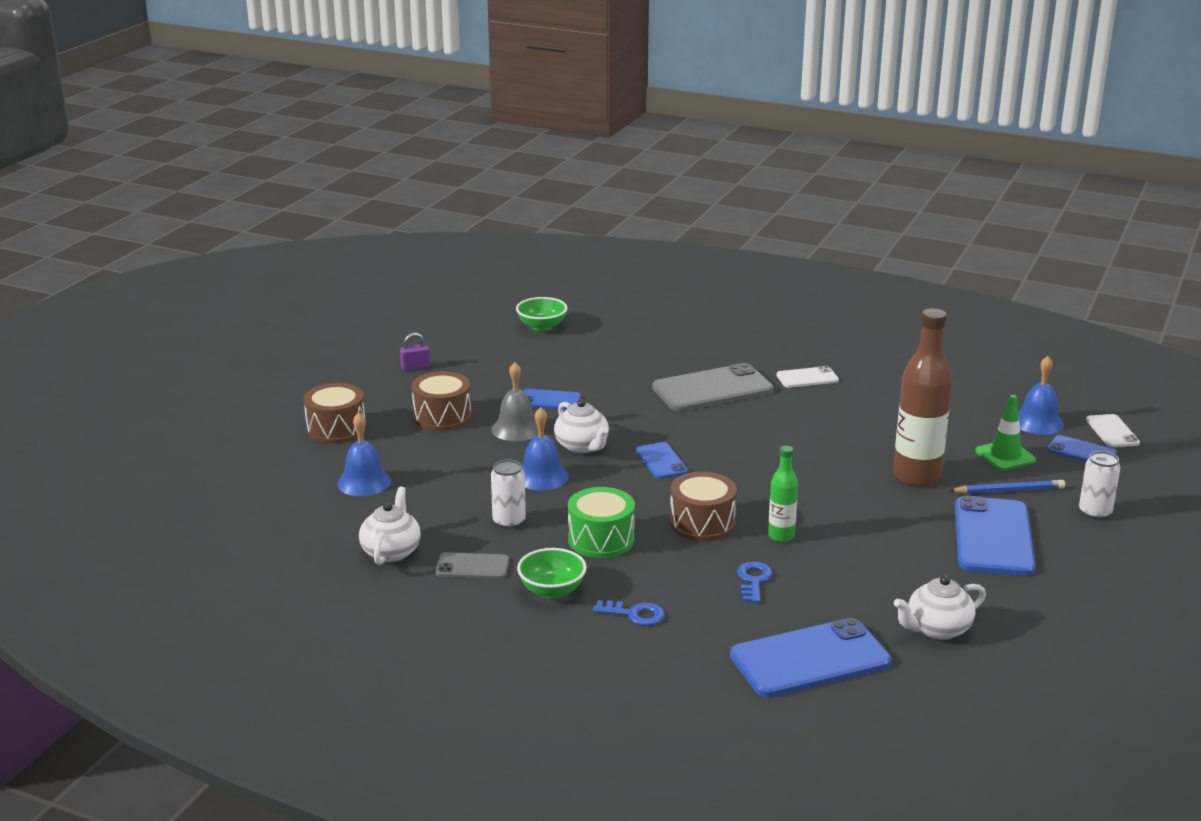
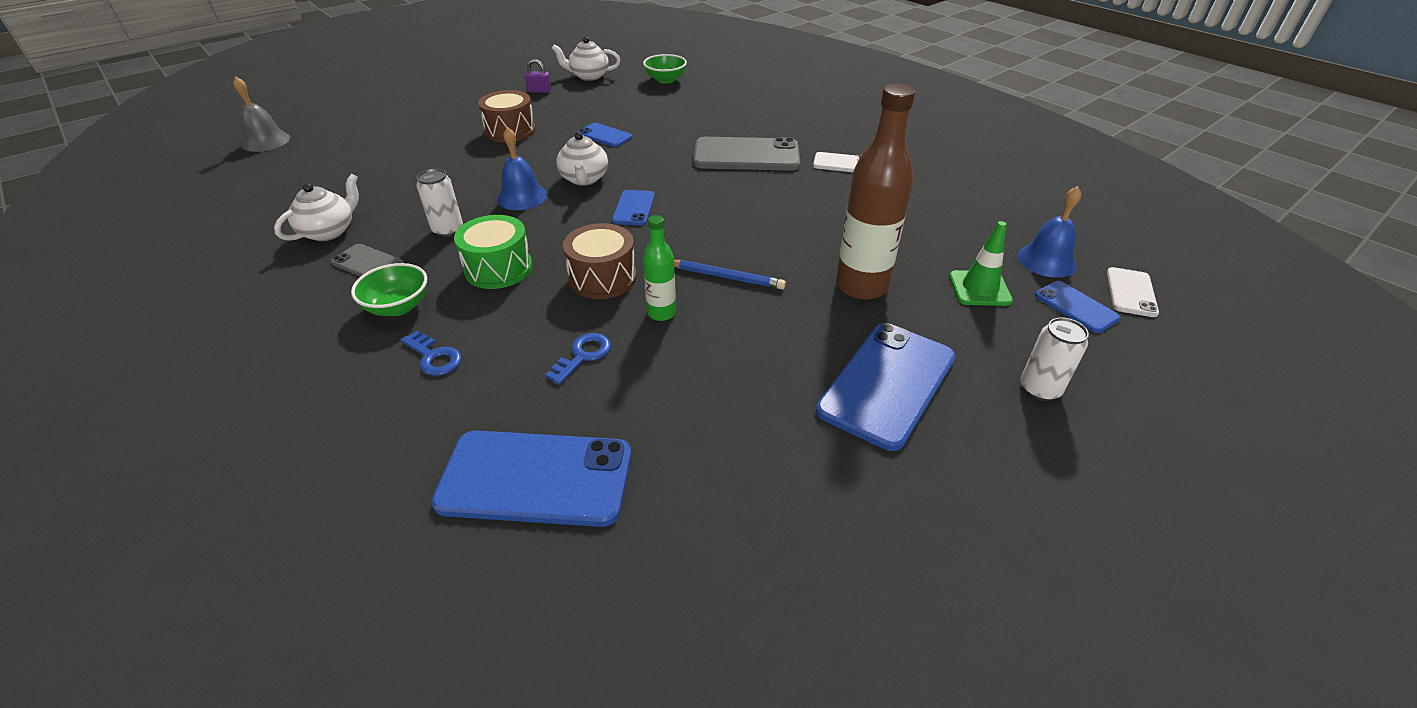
camera: 25 degrees right, 15 degrees up
brown drum [304,383,366,444] -> none
blue bell [337,412,391,496] -> none
grey bell [492,362,538,441] -> grey bell moved to [233,76,290,152]
white teapot [894,575,986,640] -> white teapot moved to [552,37,620,81]
blue pencil [949,480,1065,494] -> blue pencil moved to [674,260,786,289]

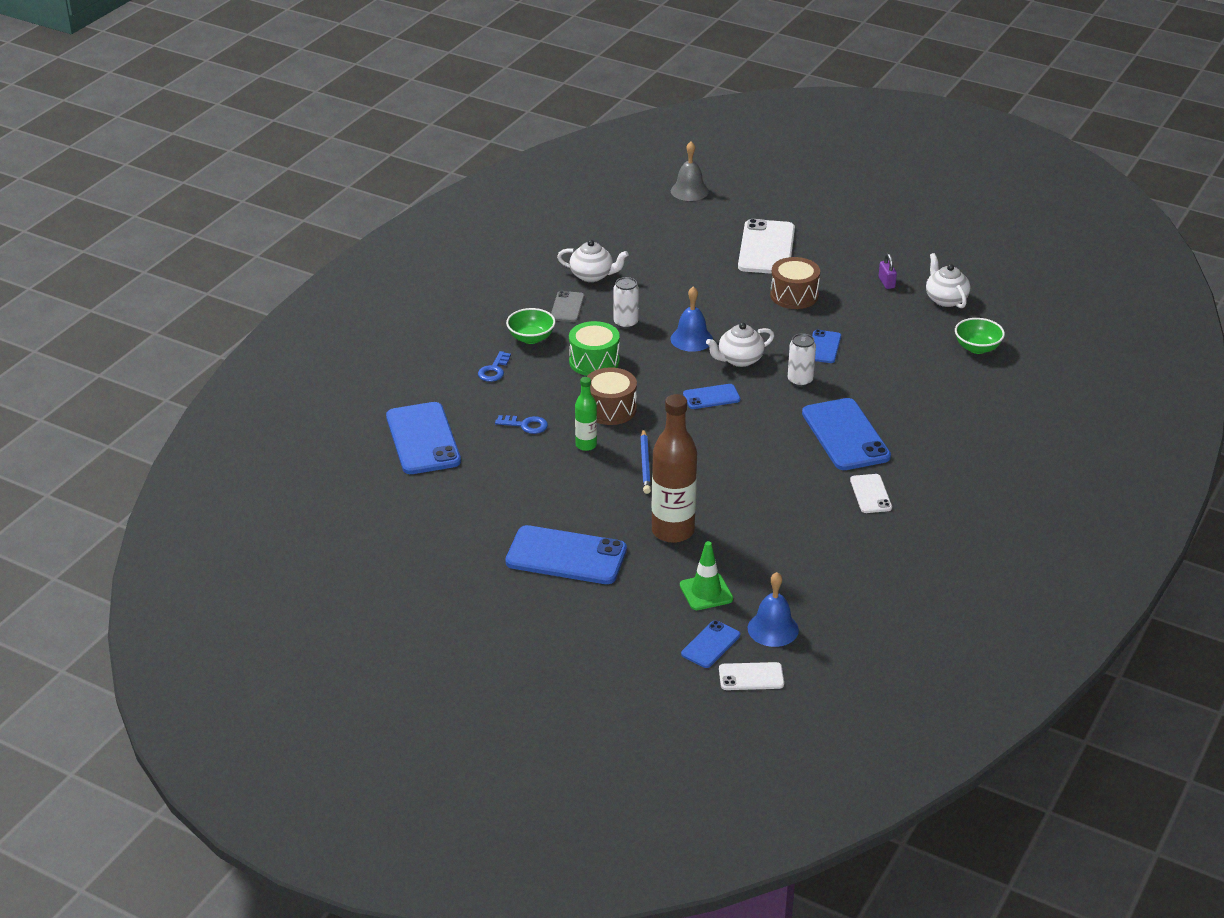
camera: 70 degrees right, 5 degrees down
grey phone [693,137,800,171] -> blue phone [802,398,891,470]
white can [1020,318,1089,401] -> white can moved to [788,333,816,387]
none -> white phone [738,219,795,274]

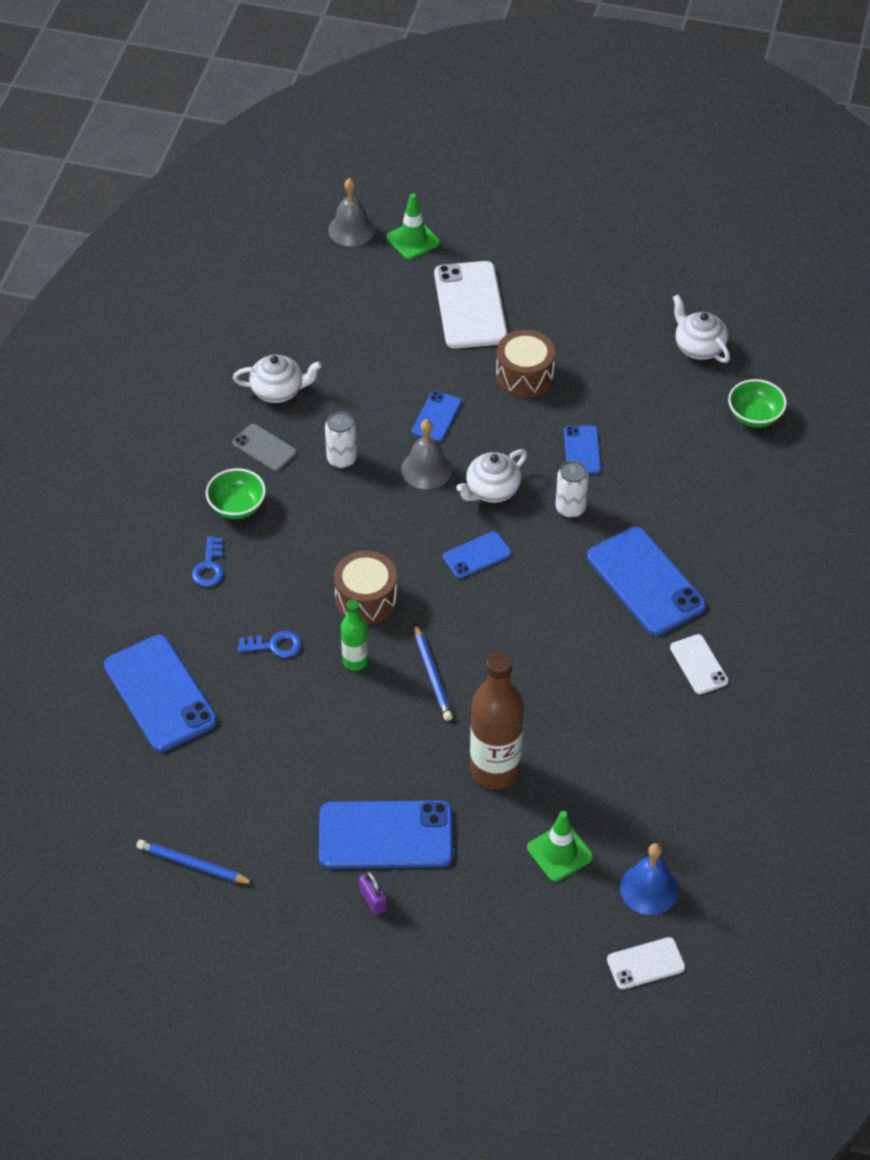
camera: 15 degrees left, 15 degrees up
grey phone [551,291,584,322] -> grey phone turned 45 degrees counterclockwise [233,424,297,471]
green drum [569,321,620,376] -> none
blue bell [671,286,713,352] -> grey bell [401,419,452,489]
blue phone [681,621,740,668] -> blue phone moved to [412,391,462,442]
purple padlock [879,253,897,289] -> purple padlock moved to [359,871,387,915]
none -> blue pencil [136,839,255,884]
none -> green traffic cone [387,193,440,259]

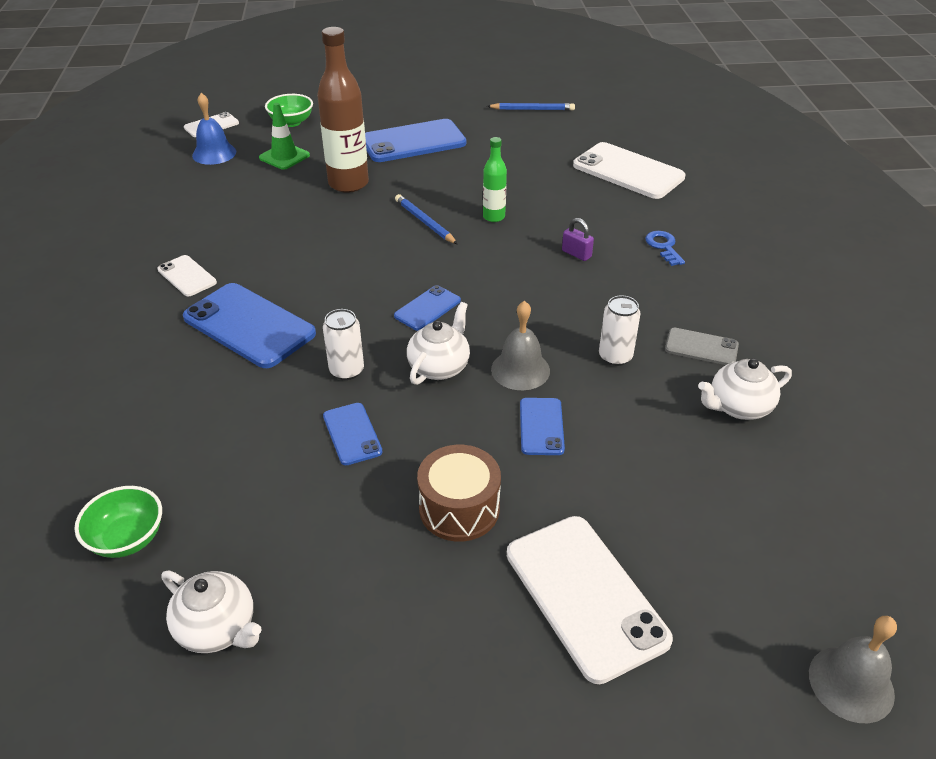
camera: 160 degrees right, 10 degrees down
blue phone [104,635,217,752] -> white phone [573,142,685,199]
green bowl [206,468,266,519] -> green bowl moved to [265,94,313,127]
blue key [238,631,302,658] -> none
brown drum [334,551,397,624] -> none
purple padlock [359,871,387,915] -> purple padlock moved to [562,218,594,261]
green traffic cone [387,193,440,259] -> none

